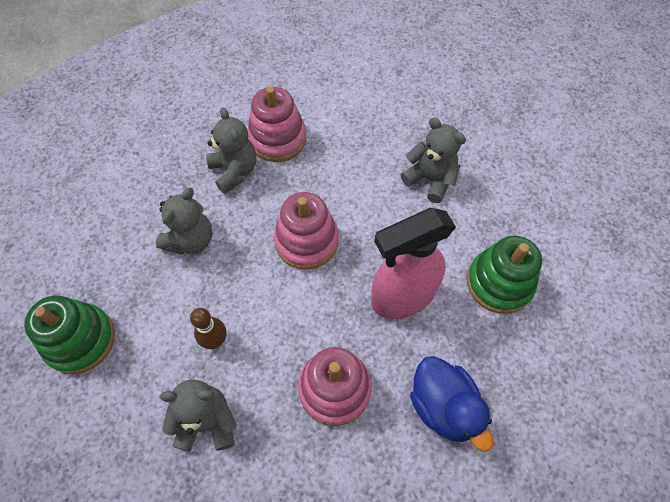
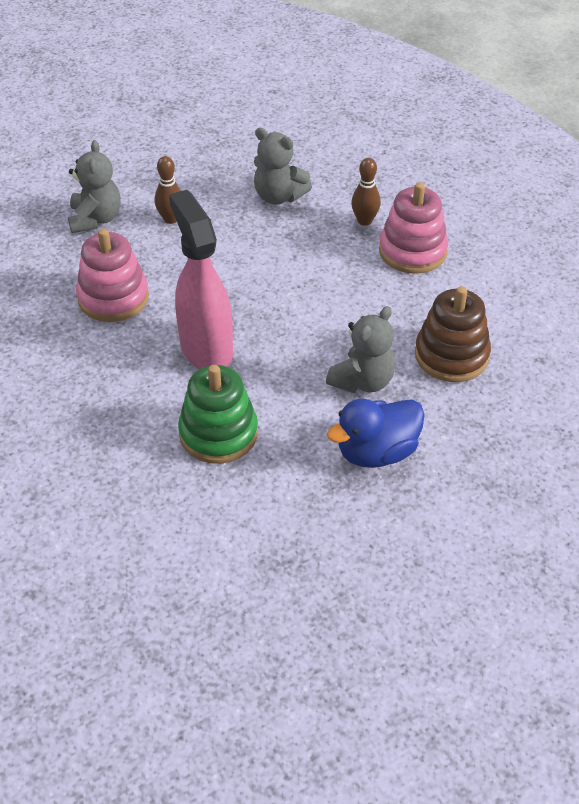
camera: 90 degrees right, 15 degrees down
green stacking toy [24,296,115,374] -> none
grey teddy bear [206,108,256,194] -> brown bowling pin [351,158,381,226]
pink stacking toy [274,192,339,270] -> none
blue duck [410,356,493,452] -> blue duck moved to [327,399,425,468]
none -> brown stacking toy [415,286,491,382]

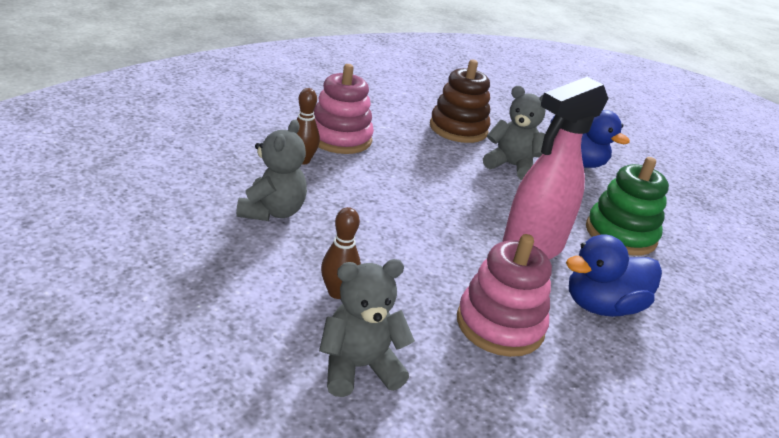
camera: 110 degrees left, 15 degrees down
none -> blue duck [566,234,662,317]

